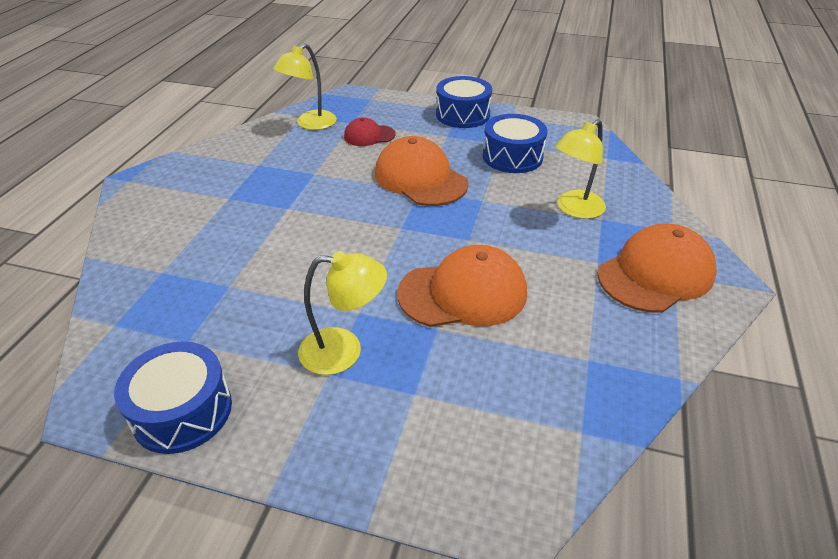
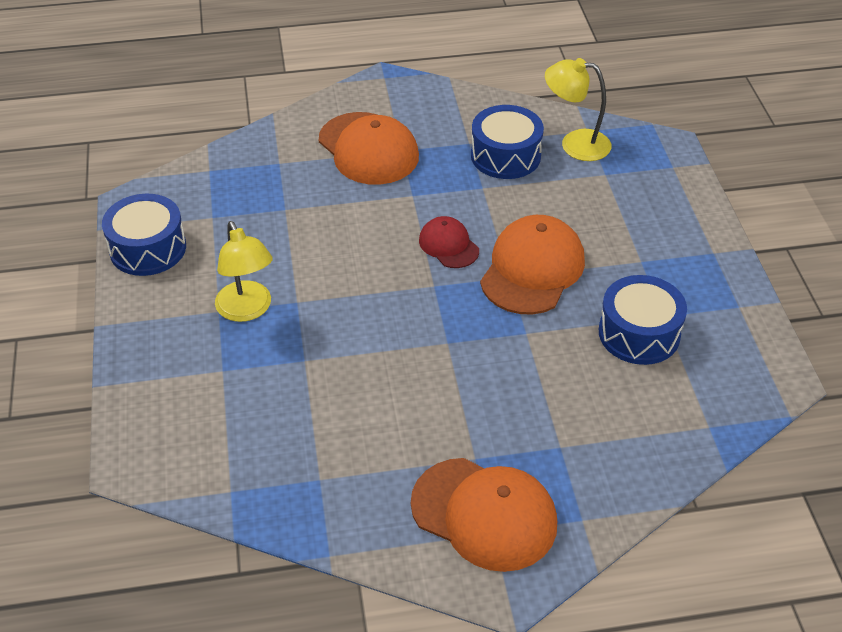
camera: 65 degrees right, 5 degrees up
red cap [344,117,396,146] -> red cap moved to [419,216,479,268]
orange cap [397,245,527,327] -> orange cap moved to [319,112,419,185]
blue drum [436,76,492,128] -> blue drum moved to [471,105,544,179]
yellow lamp [555,119,606,219] -> none

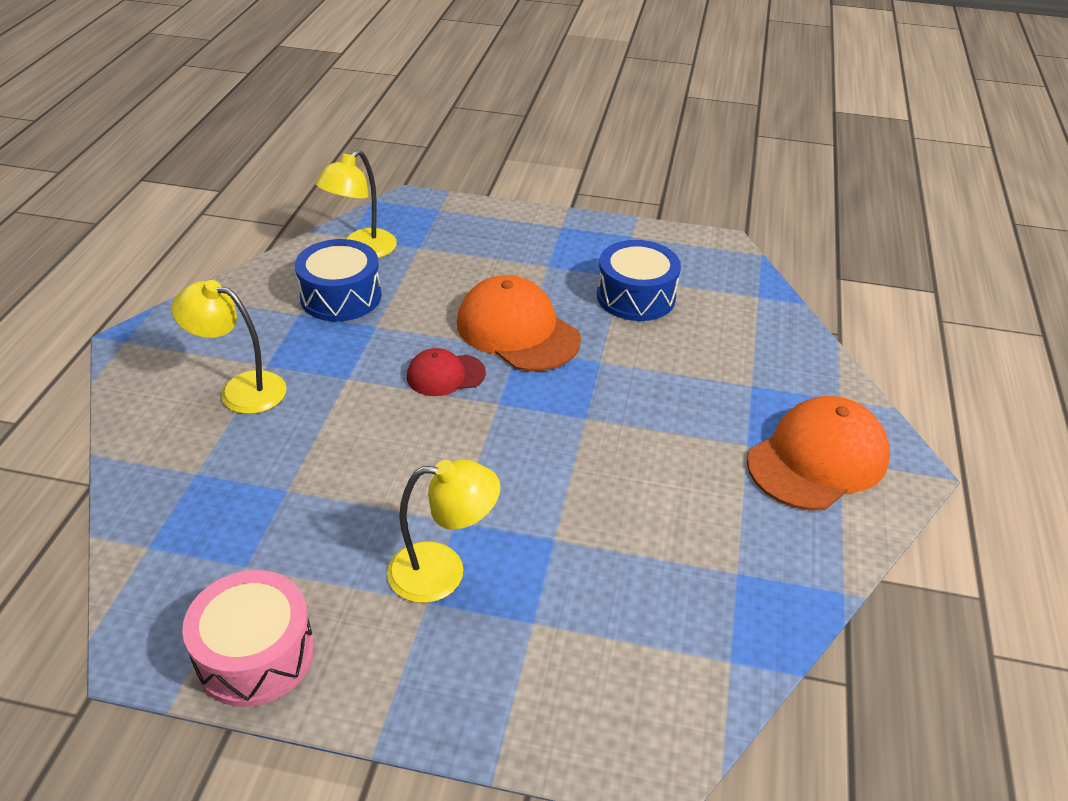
camera: 70 degrees left, 5 degrees down
blue drum [102,194,186,276] -> pink drum [182,570,314,707]
orange cap [319,112,419,185] -> yellow lamp [172,280,287,414]

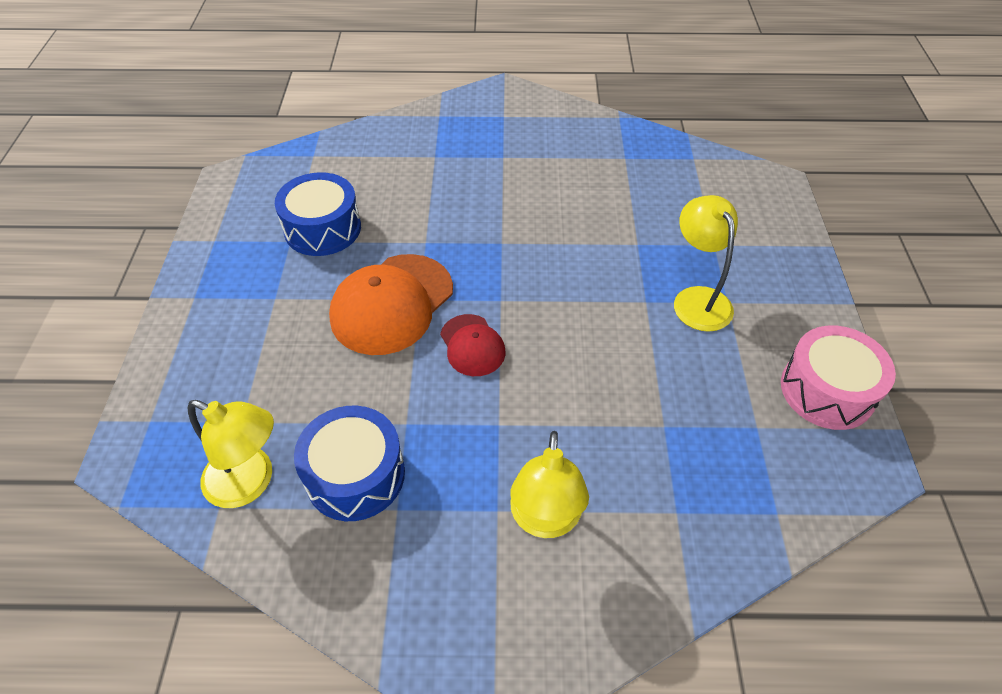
camera: 100 degrees left, 10 degrees up
orange cap [747,396,890,510] -> none

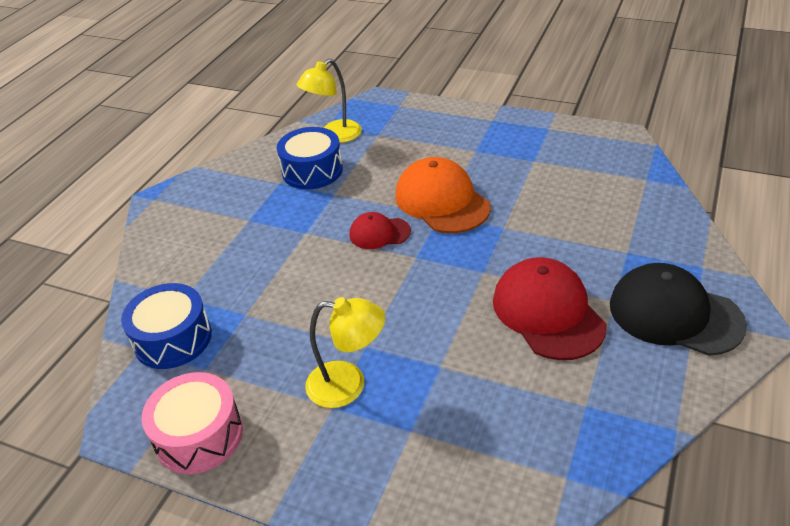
camera: 115 degrees right, 10 degrees down
blue drum [275,172,361,256] -> blue drum moved to [121,283,212,369]
yellow lamp [510,431,589,538] -> none
none -> red cap [493,257,607,360]
none -> black cap [610,263,747,356]

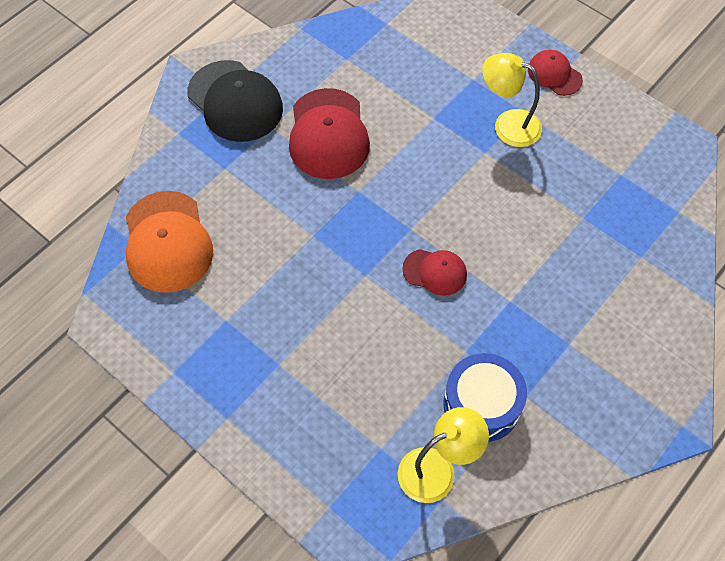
camera: 165 degrees left, 20 degrees up
blue drum [121,283,212,369] -> none
pink drum [141,372,243,474] -> none
orange cap [395,157,491,233] -> orange cap moved to [126,191,213,293]
none -> red cap [528,50,583,96]

